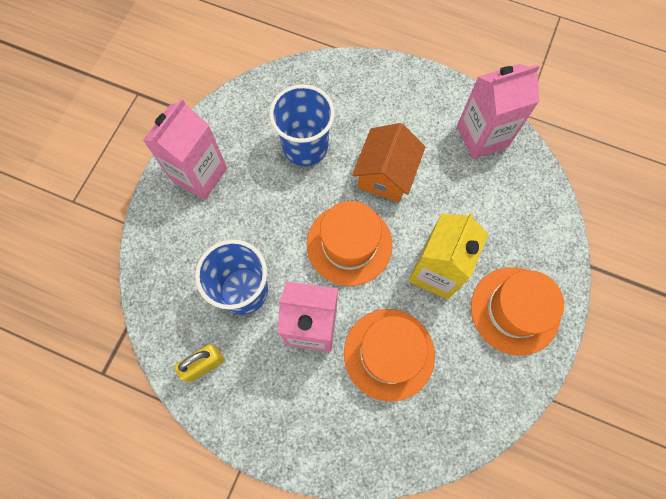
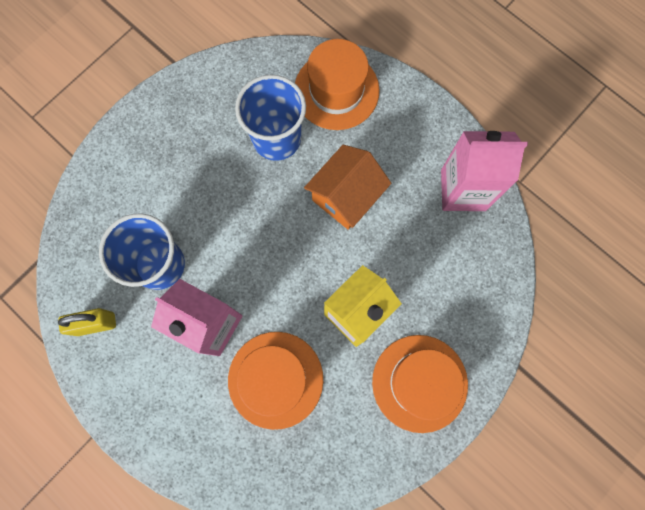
camera: 20 degrees right, 5 degrees up
pink carton [143,98,227,200] -> none
orange hat [307,201,393,286] -> orange hat moved to [295,39,380,130]

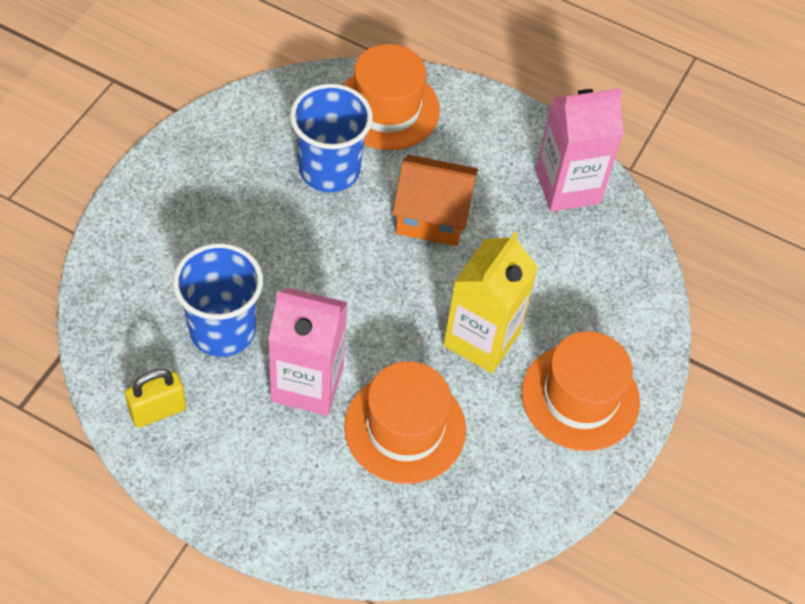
camera: 20 degrees left, 20 degrees down
orange house [304,145,391,230] -> orange house turned 75 degrees clockwise [392,155,478,246]

